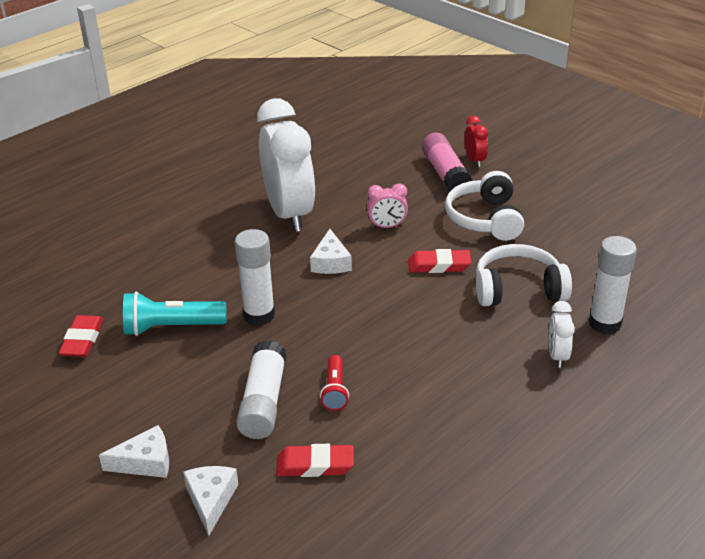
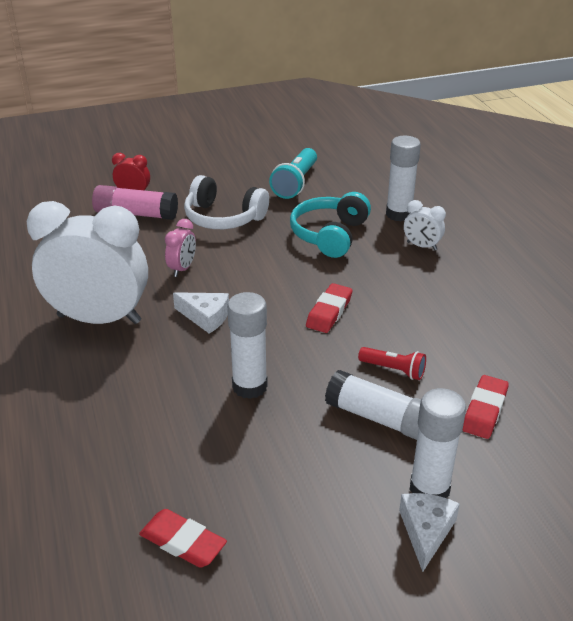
camera: 65 degrees left, 0 degrees up
turquoise flashlight [123,292,226,336] -> turquoise flashlight moved to [269,148,317,199]
white cheese [183,466,239,536] -> none
red eraser [408,249,471,273] -> red eraser moved to [306,283,353,333]
white headphones [476,244,572,306] -> turquoise headphones [290,192,371,258]
none -> white glue stick [409,388,466,498]

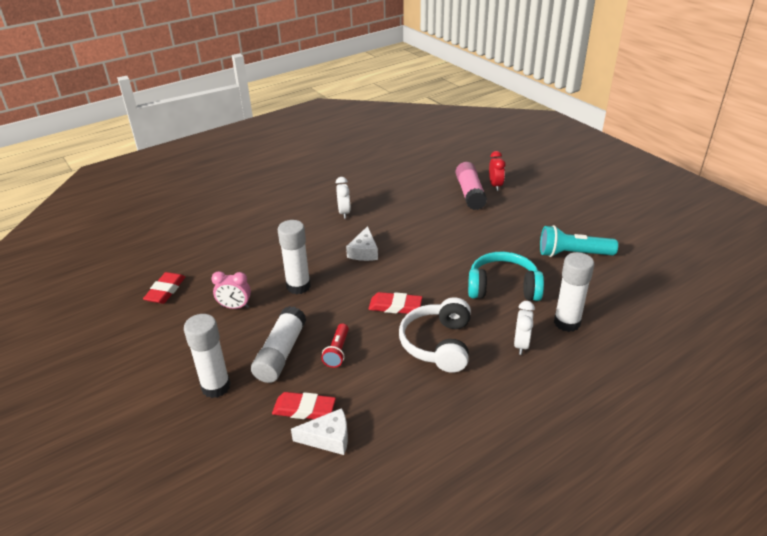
camera: 75 degrees right, 0 degrees up
white clock [27,201,148,324] -> white clock [336,177,351,219], size x0.42
pink clock [165,219,196,277] -> pink clock moved to [211,271,251,309]
white headphones [184,175,269,229] -> white headphones moved to [399,297,471,373]
white cheese [399,493,460,572] -> white cheese moved to [291,408,348,455]

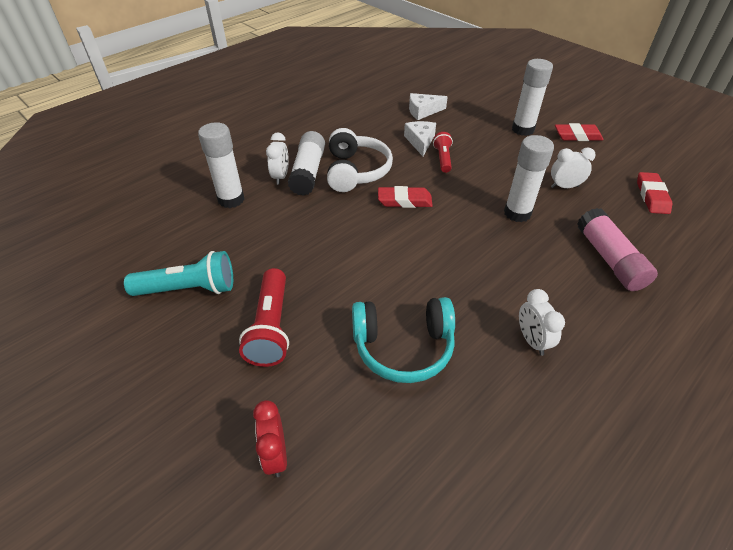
camera: 170 degrees right, 10 degrees up
pink clock [211,271,251,309] -> white clock [551,147,596,188]
white glue stick [251,306,306,383] -> white glue stick moved to [288,131,325,196]
red eraser [272,392,336,419] -> red eraser moved to [555,123,603,141]
white cheese [346,226,378,261] -> white cheese moved to [404,121,436,156]
pink glue stick [455,162,487,210] -> pink glue stick moved to [577,208,658,291]
turquoise headphones [468,251,544,301] -> turquoise headphones moved to [352,297,455,383]
none -> red flashlight [239,268,289,367]

